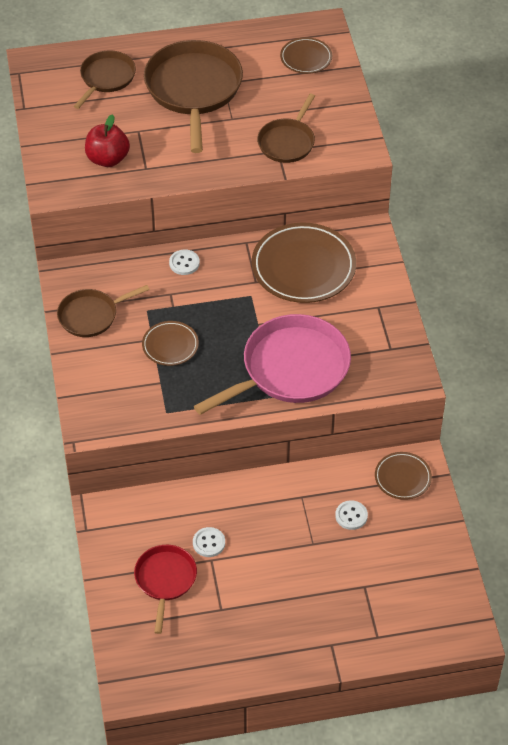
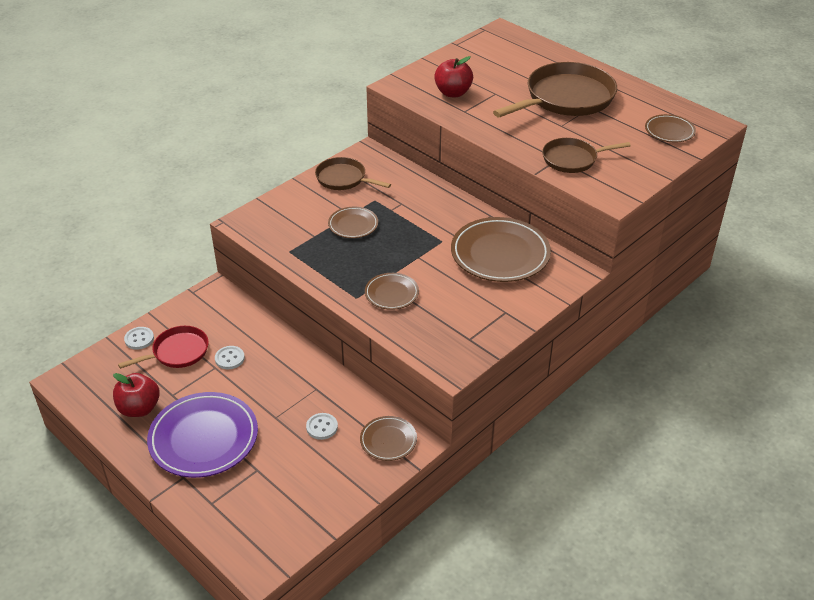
camera: 55 degrees right, 10 degrees down
brown pan [74,50,136,109] -> none
white button [169,249,200,275] -> white button moved to [124,327,154,350]
pink pan [194,314,351,415] -> brown plate [365,273,419,310]
none -> red apple [113,373,160,417]
none -> purple plate [147,392,258,478]

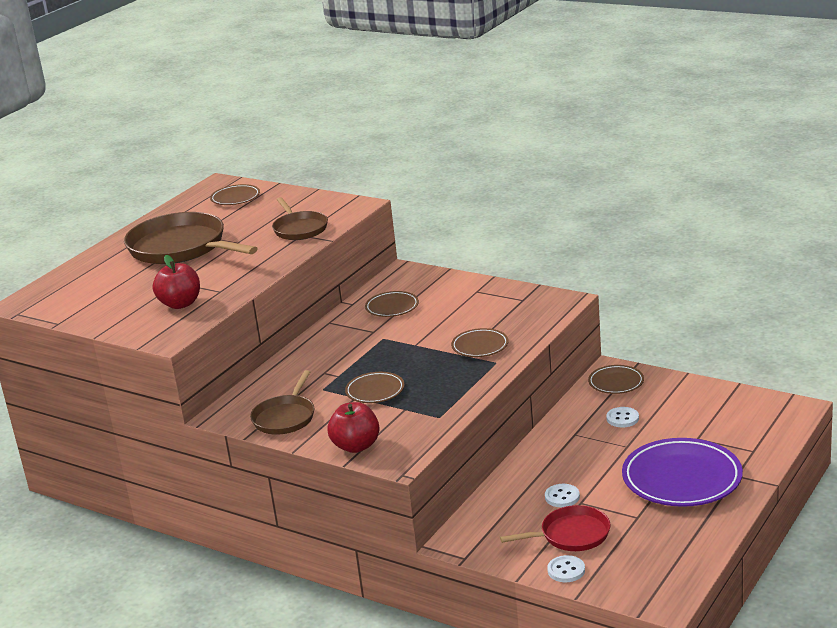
camera: 100 degrees left, 15 degrees down
red apple [113,373,160,417] -> red apple moved to [327,402,380,453]
red pan [118,326,209,369] -> red pan turned 120 degrees clockwise [500,505,610,551]
brown plate [451,217,551,282] -> brown plate [365,291,419,317], size x0.52

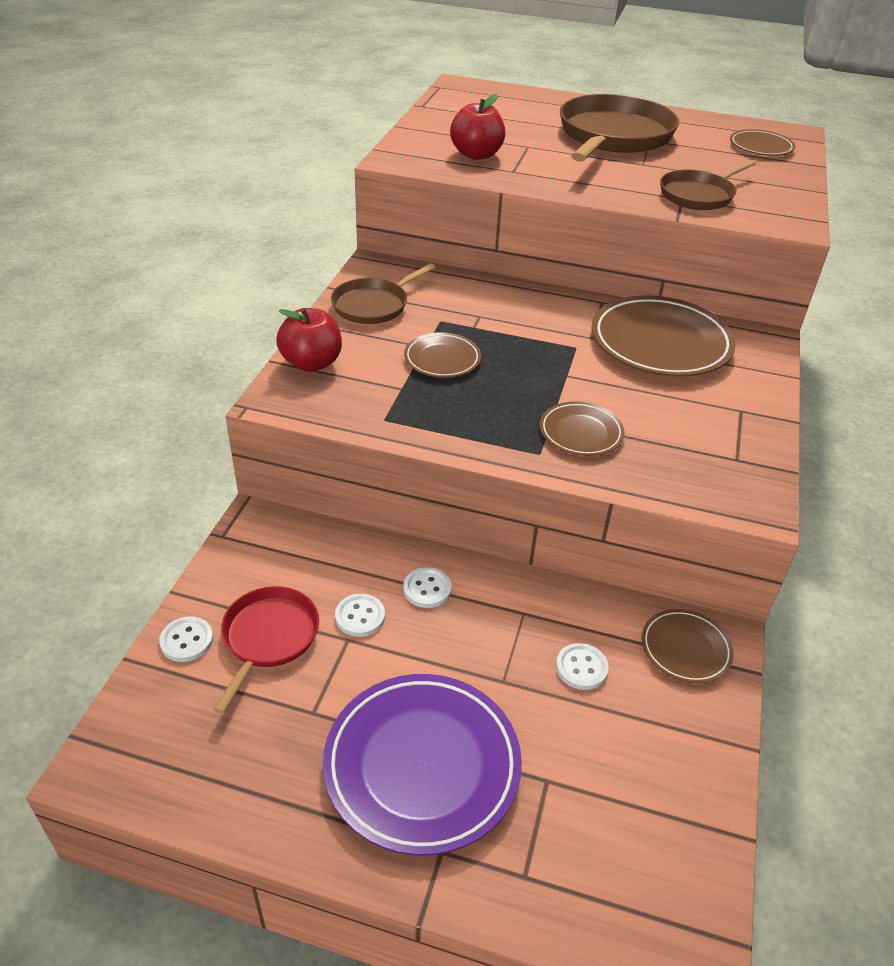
camera: 70 degrees right, 15 degrees up
brown pan [250,370,314,435] -> brown pan turned 45 degrees counterclockwise [331,263,436,324]
brown plate [365,291,419,317] -> brown plate [591,296,736,377], size x1.91
red pan [500,505,610,551] -> red pan turned 135 degrees counterclockwise [214,586,319,714]
none -> white button [403,567,452,608]

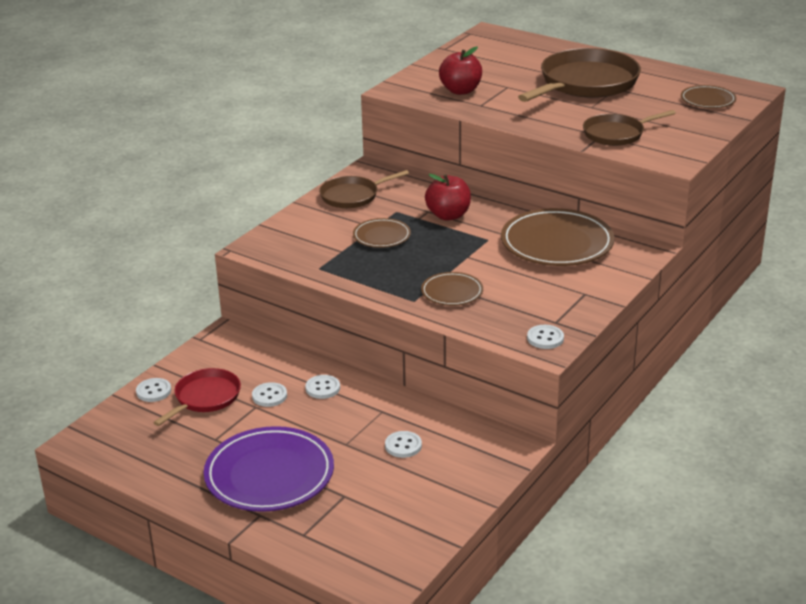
camera: 20 degrees right, 10 degrees down
red apple [276,308,342,372] -> red apple moved to [425,174,471,220]
brown plate [642,609,734,683] -> none
none -> white button [527,325,564,349]

